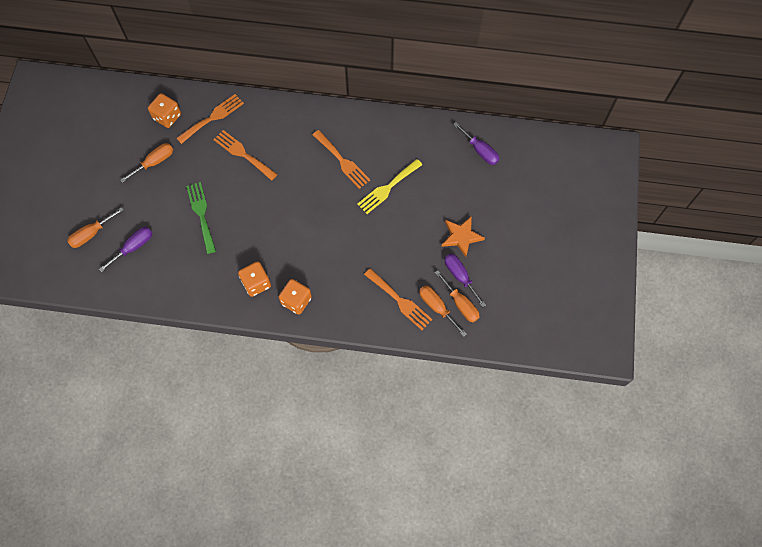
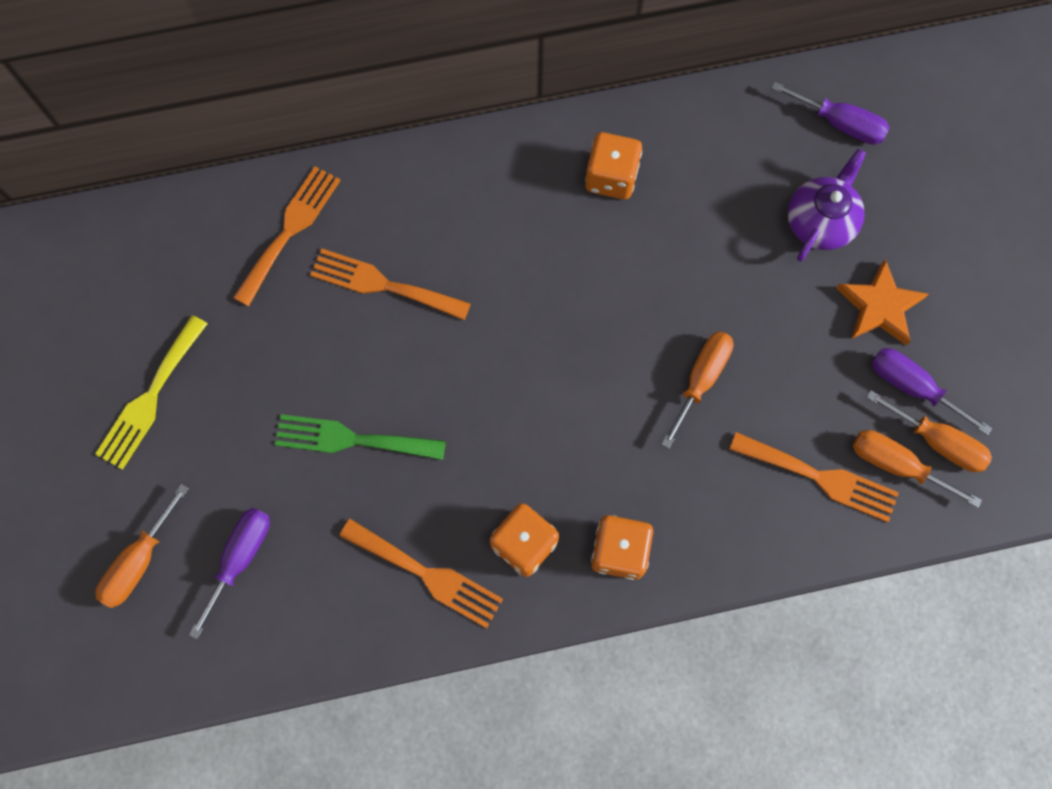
camera: 20 degrees left, 5 degrees up
orange screwdriver [120,143,173,183] -> orange screwdriver moved to [661,331,734,449]
orange dice [148,93,181,128] -> orange dice moved to [585,132,642,200]
green fork [186,182,216,254] -> green fork turned 45 degrees counterclockwise [275,414,446,460]
orange fork [313,130,370,189] -> orange fork moved to [340,519,503,628]
yellow fork [357,159,422,214] -> yellow fork moved to [95,315,208,470]
none -> purple teapot [788,149,866,262]

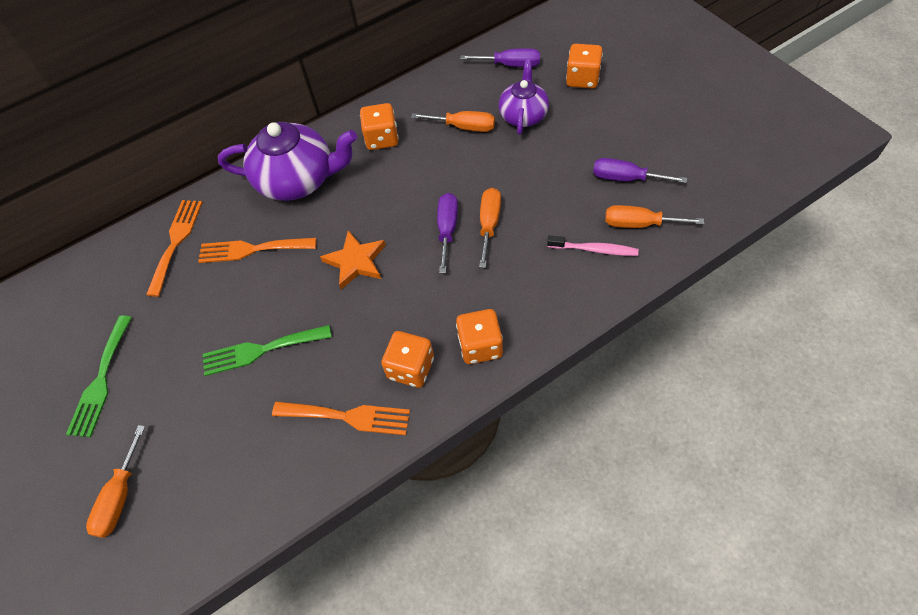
camera: 15 degrees left, 15 degrees down
yellow fork [95,315,208,470] -> green fork [66,316,132,437]
purple screwdriver [189,508,270,639] -> purple screwdriver moved to [437,193,458,273]
orange fork [729,432,899,522] -> pink toothbrush [547,236,639,256]
orange star [836,259,929,345] -> orange star moved to [320,230,386,289]
orange screwdriver [866,390,992,472] -> orange screwdriver moved to [411,111,495,132]
none -> purple teapot [218,122,357,201]
none -> orange dice [566,44,603,89]

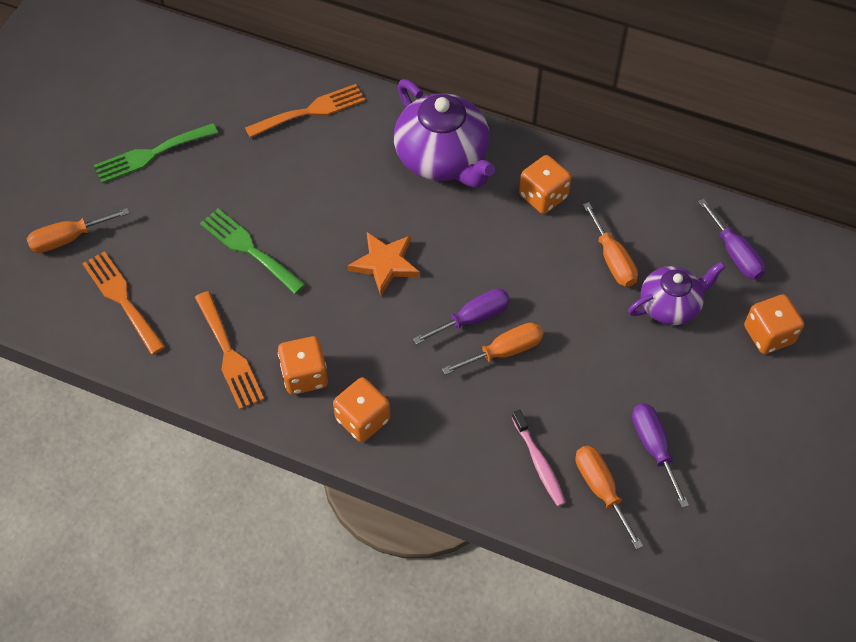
camera: 50 degrees right, 0 degrees up
orange fork [198,238,316,263] -> orange fork moved to [82,251,165,355]

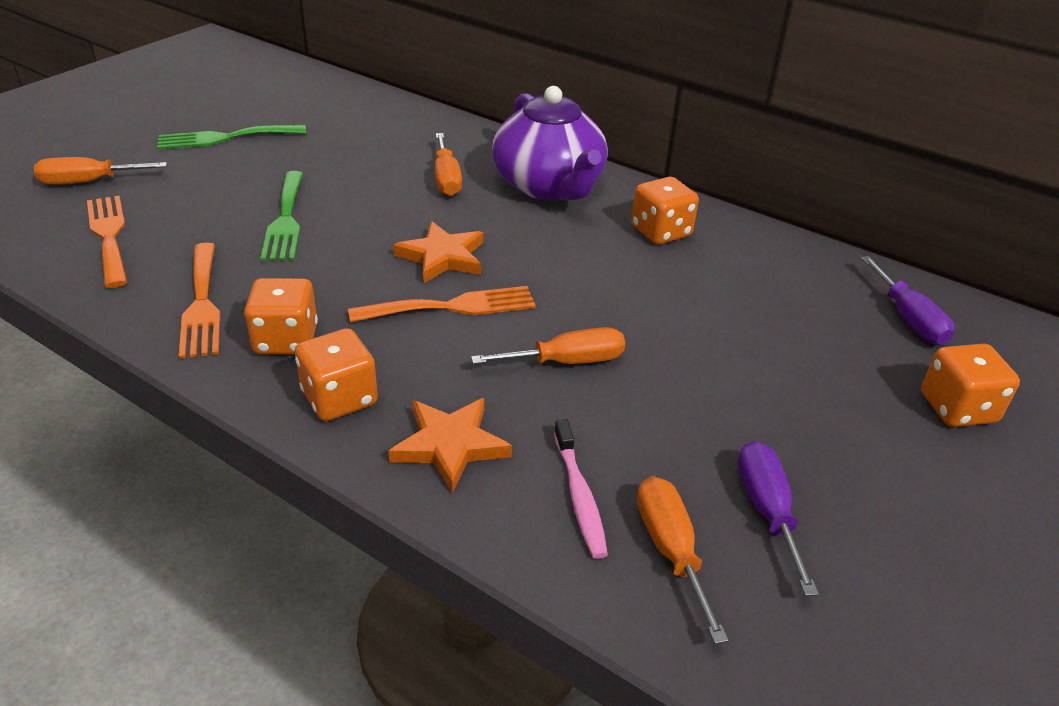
camera: 10 degrees right, 20 degrees down
green fork [200,209,306,294] -> green fork turned 150 degrees counterclockwise [260,171,303,261]
orange fork [245,84,365,138] -> orange fork moved to [348,286,536,323]
purple screwdriver [413,288,510,345] -> none
orange screwdriver [583,202,638,287] -> orange screwdriver moved to [435,133,462,196]
purple teapot [628,262,726,325] -> none
none -> orange star [388,398,512,493]

